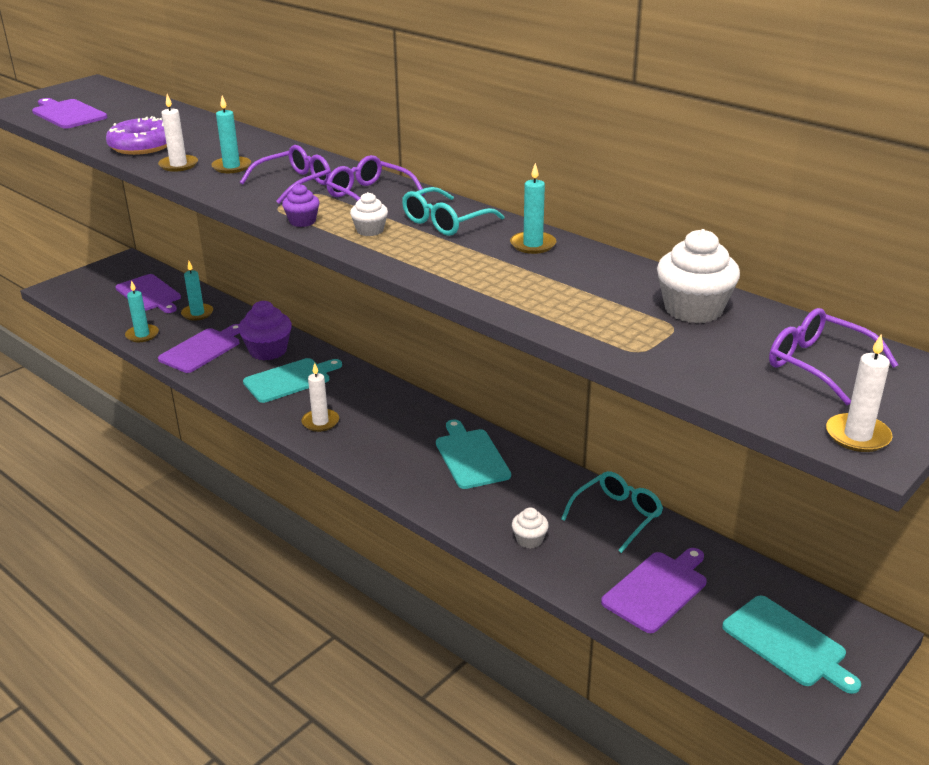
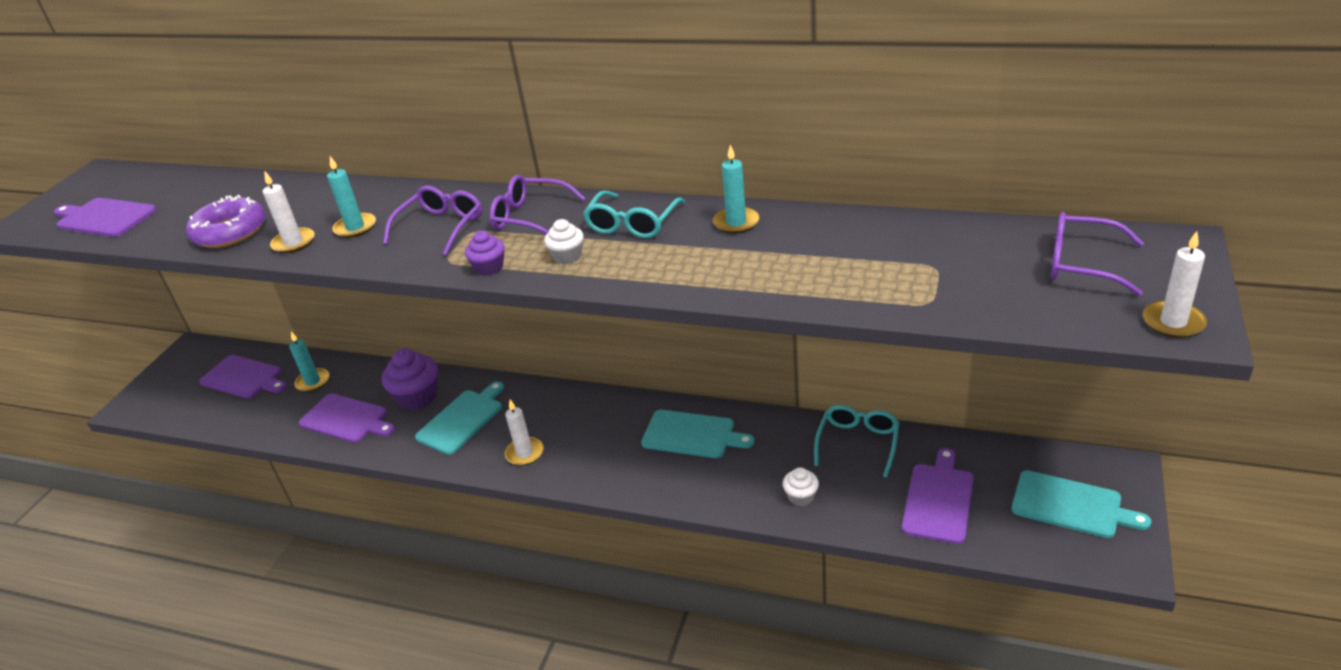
camera: 20 degrees left, 5 degrees up
turquoise candle [125,280,159,342] -> none
purple cutting board [158,324,239,373] -> purple cutting board turned 105 degrees clockwise [299,393,395,443]
turquoise cutting board [436,419,511,489] -> turquoise cutting board turned 150 degrees clockwise [641,410,754,458]
white cupcake [657,229,740,323] -> none

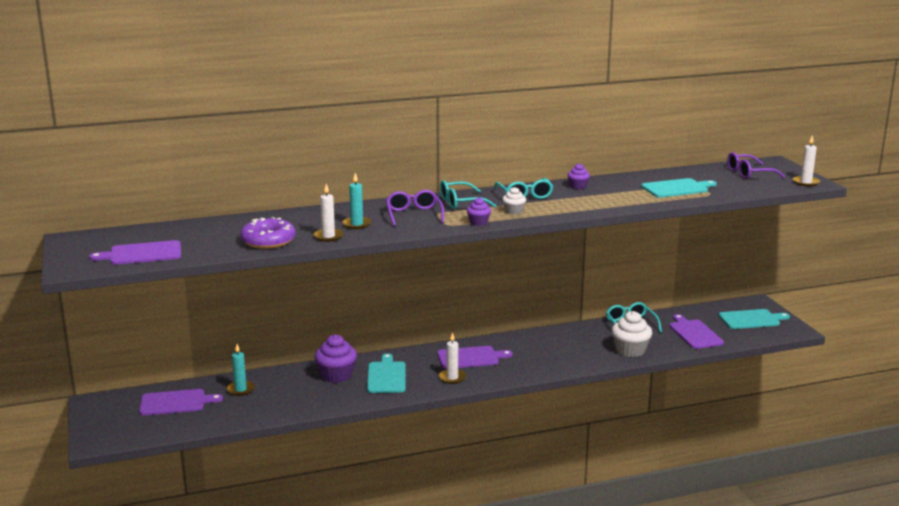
camera: 40 degrees left, 15 degrees down
purple cutting board [299,393,395,443] -> purple cutting board moved to [437,346,513,369]
purple glasses [489,175,586,234] -> turquoise glasses [440,180,497,209]
turquoise cutting board [641,410,754,458] -> turquoise cutting board moved to [641,178,717,197]
turquoise candle [713,145,759,234] -> purple cupcake [568,163,590,189]
white cupcake [782,467,819,506] -> white cupcake [612,311,652,357], size x1.84

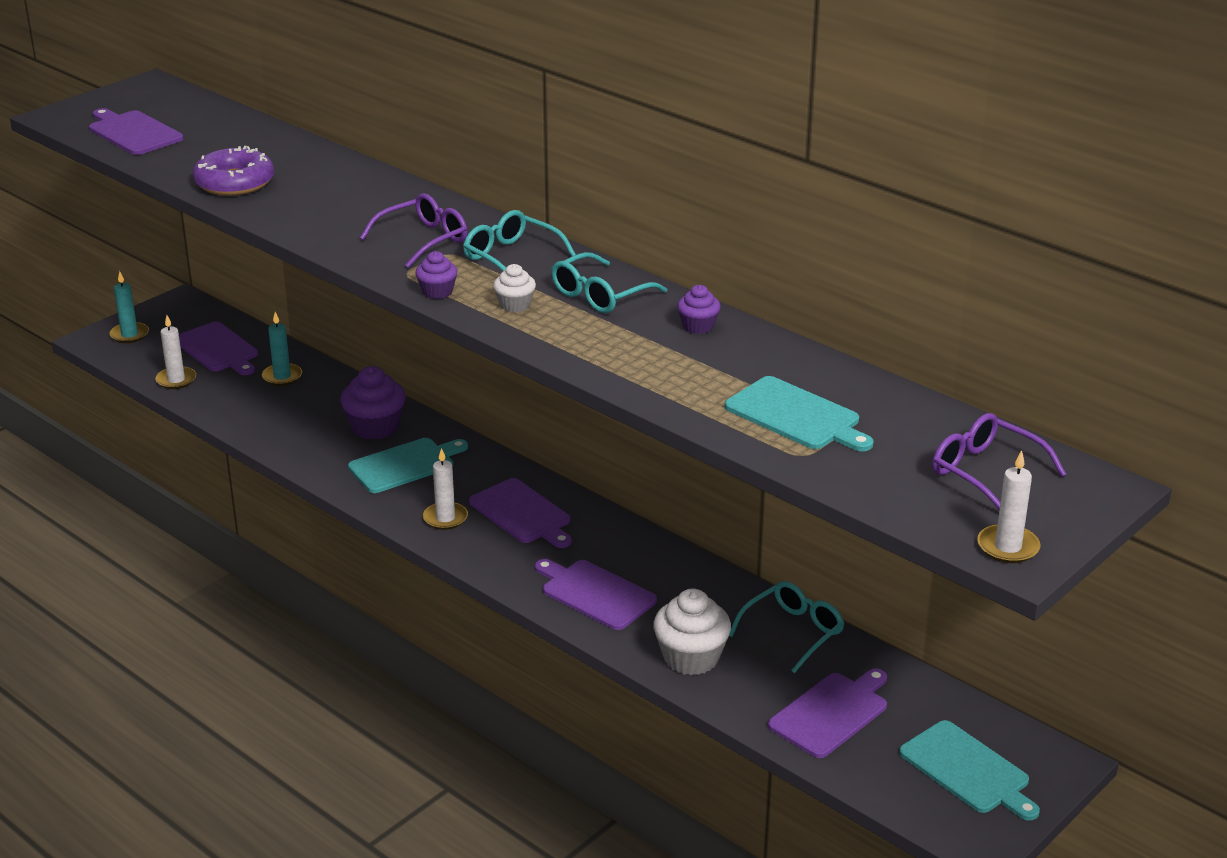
camera: 60 degrees right, 10 degrees up
white candle [313,184,344,242] -> white candle moved to [155,315,196,389]
turquoise candle [342,173,372,229] -> turquoise candle moved to [109,271,149,343]
none -> purple cutting board [535,559,657,630]

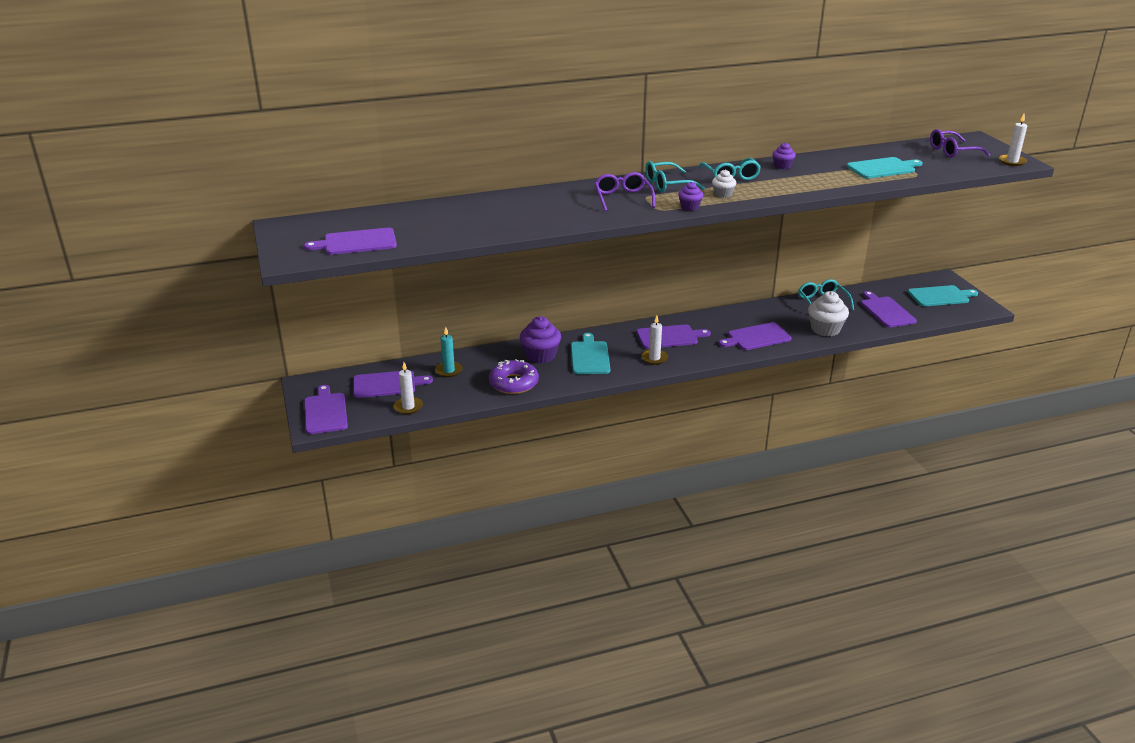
camera: 60 degrees left, 0 degrees up
turquoise candle [109,271,149,343] -> purple cutting board [304,385,348,434]
purple donut [192,146,274,196] -> purple donut moved to [489,359,539,394]

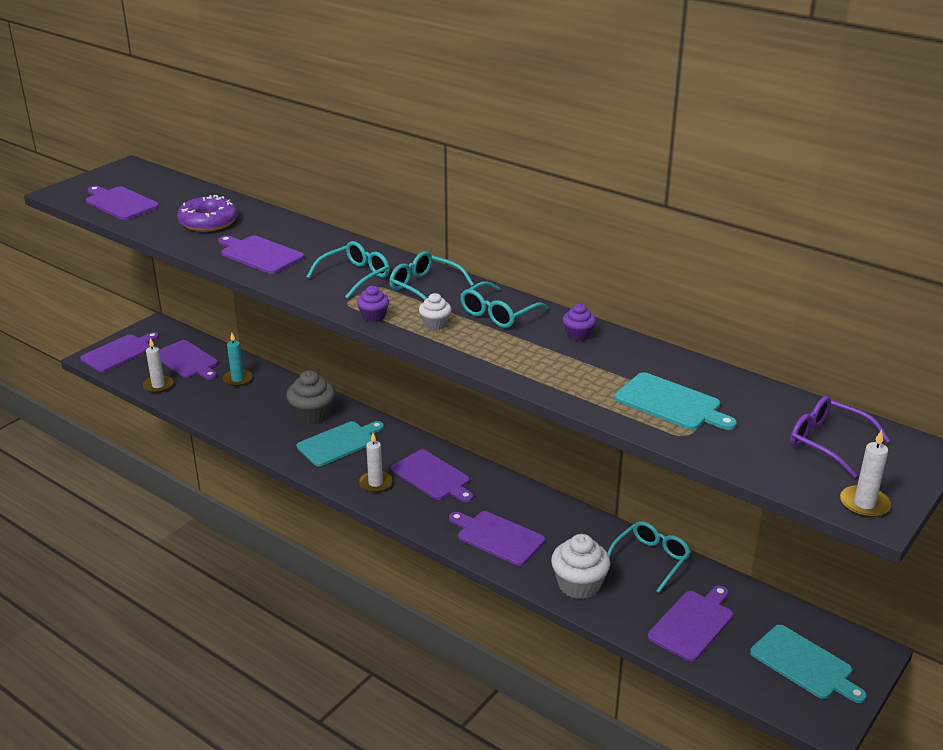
camera: 55 degrees right, 0 degrees up
purple donut [489,359,539,394] -> purple donut moved to [177,195,238,232]
purple cupcake [520,316,561,363] -> grey cupcake [286,370,335,425]
purple glasses [594,172,655,212] -> turquoise glasses [307,241,390,299]
none -> purple cutting board [218,235,304,274]

